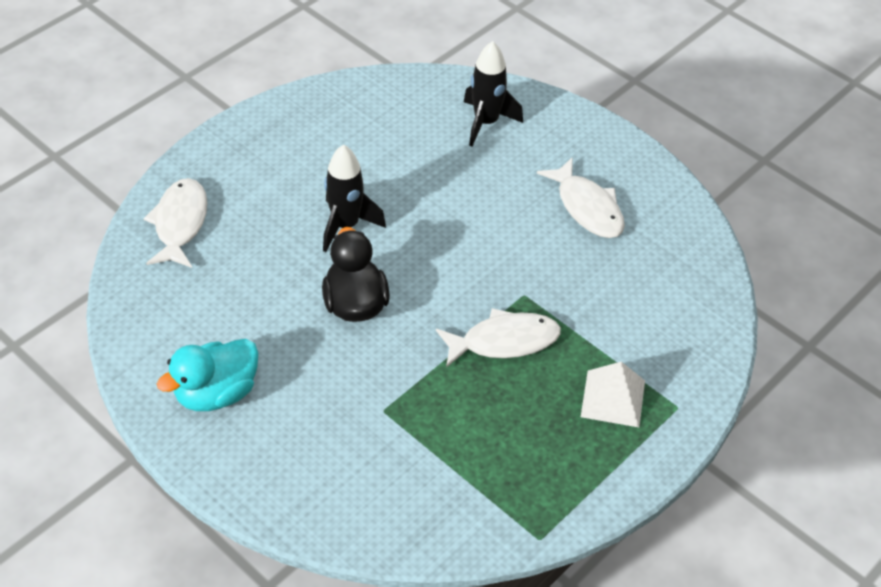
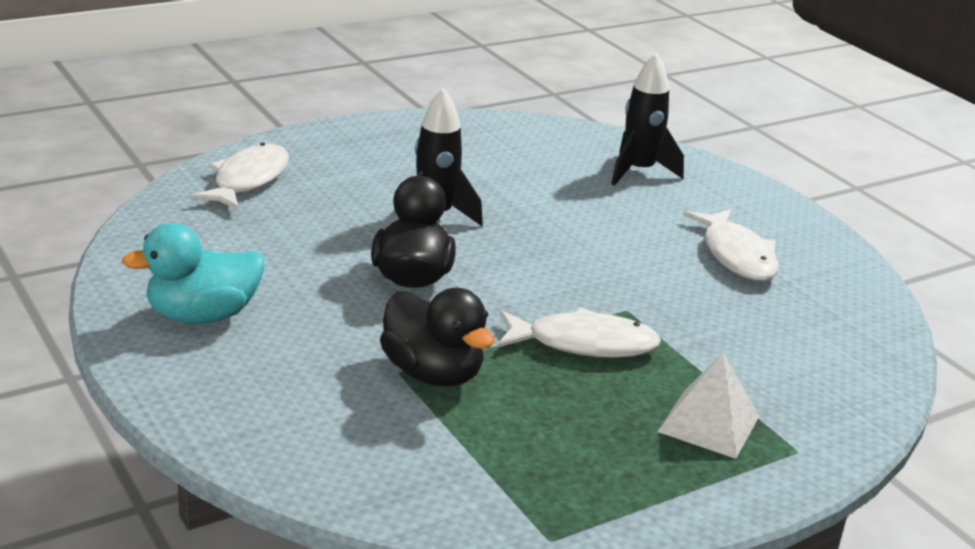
camera: 15 degrees right, 20 degrees down
none -> black duck [380,288,495,387]

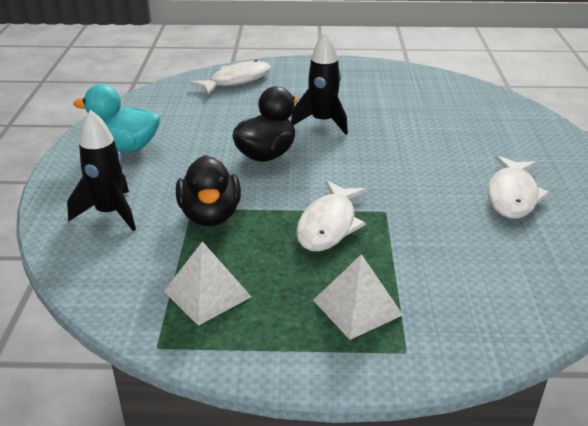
camera: 35 degrees right, 5 degrees up
white fish [497,307,661,358] -> white fish turned 75 degrees clockwise [296,181,367,251]
black rocket [611,53,684,186] -> black rocket moved to [67,110,136,231]
none -> white pyramid [164,241,251,326]

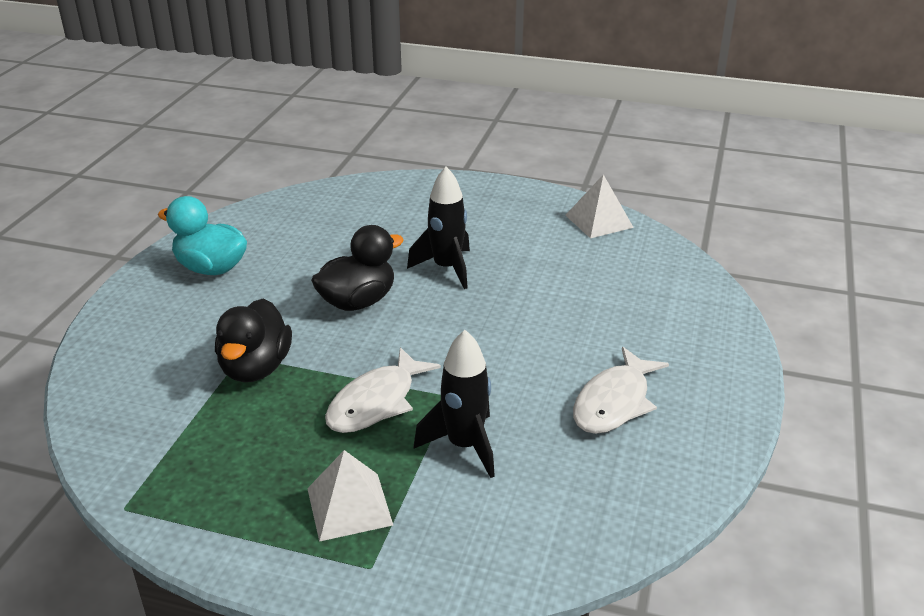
camera: 15 degrees right, 0 degrees up
black rocket [67,110,136,231] -> black rocket moved to [414,330,495,478]
white pyramid [164,241,251,326] -> white pyramid moved to [565,174,634,238]
white fish [190,60,271,95] -> none

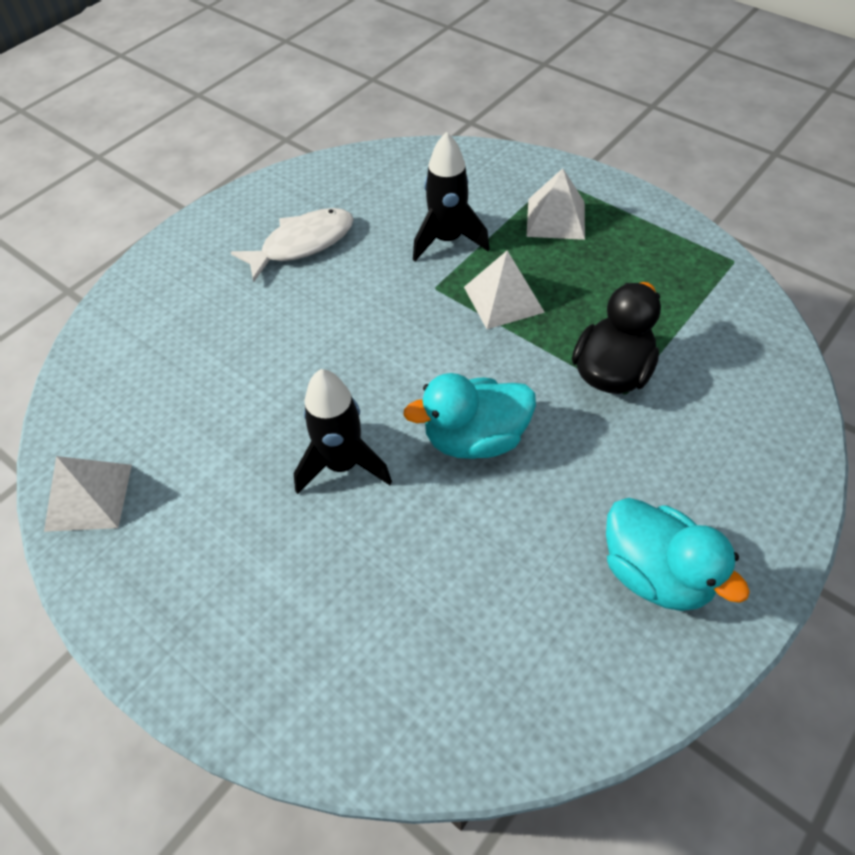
camera: 155 degrees left, 20 degrees up
black duck [311,225,404,311] -> turquoise duck [403,373,536,459]
white fish [325,347,441,433] -> white pyramid [464,250,545,329]

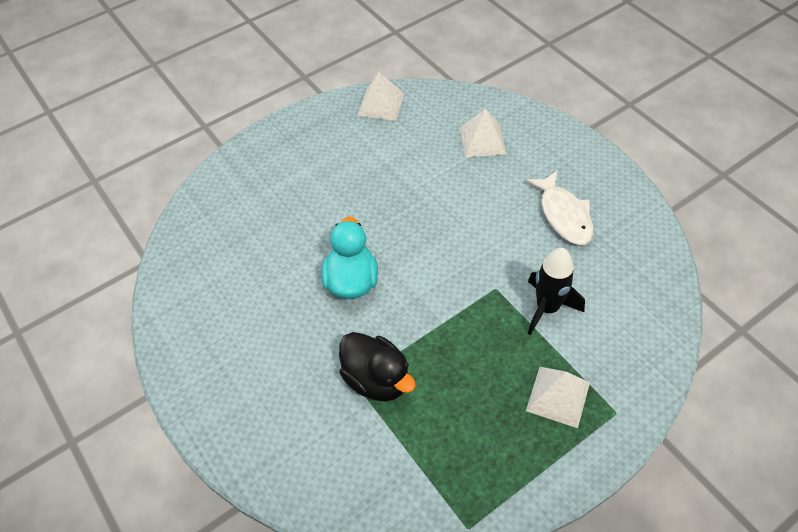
camera: 105 degrees right, 0 degrees up
black rocket [294,369,392,494] -> none
white pyramid [464,250,545,329] -> white pyramid moved to [460,109,506,157]
turquoise duck [606,498,750,611] -> none

